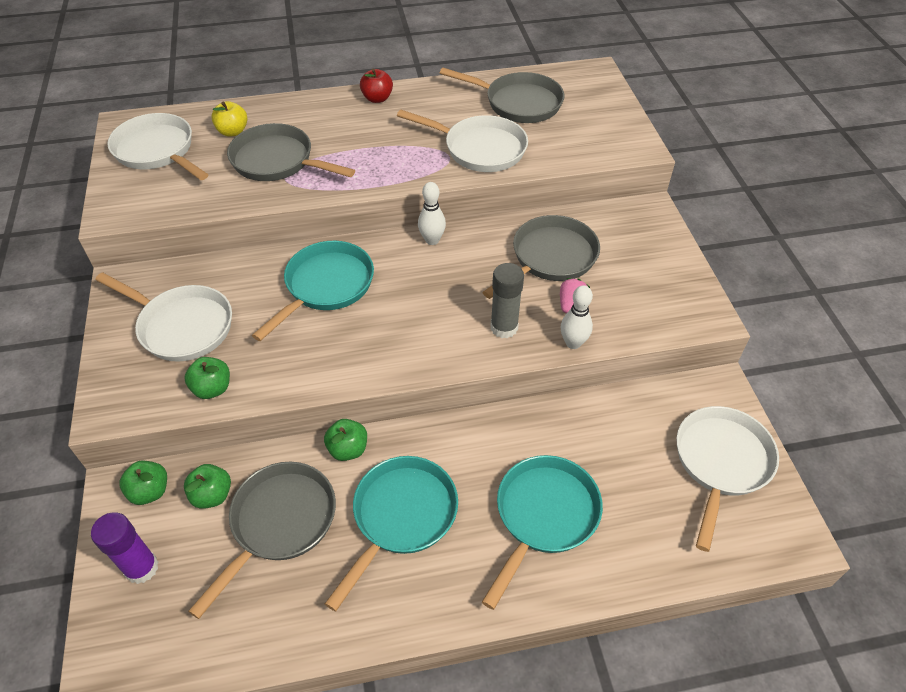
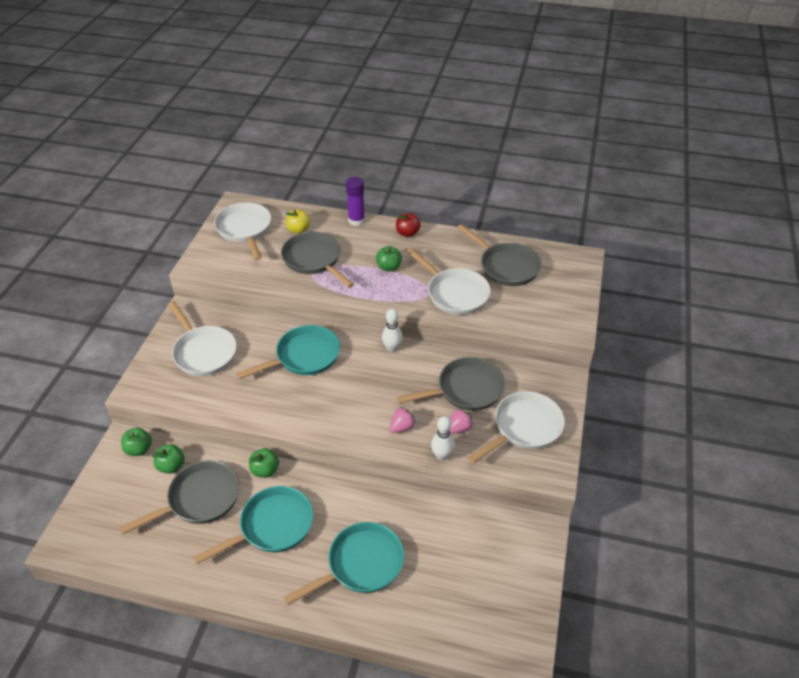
camera: 25 degrees right, 5 degrees down
purple glue stick [91,512,159,584] -> purple glue stick moved to [346,177,365,226]
green apple [184,357,230,399] -> green apple moved to [376,246,402,271]
grey glue stick [490,263,524,338] -> pink strawberry [389,407,416,433]
white pan [677,406,779,552] -> white pan moved to [468,391,565,463]

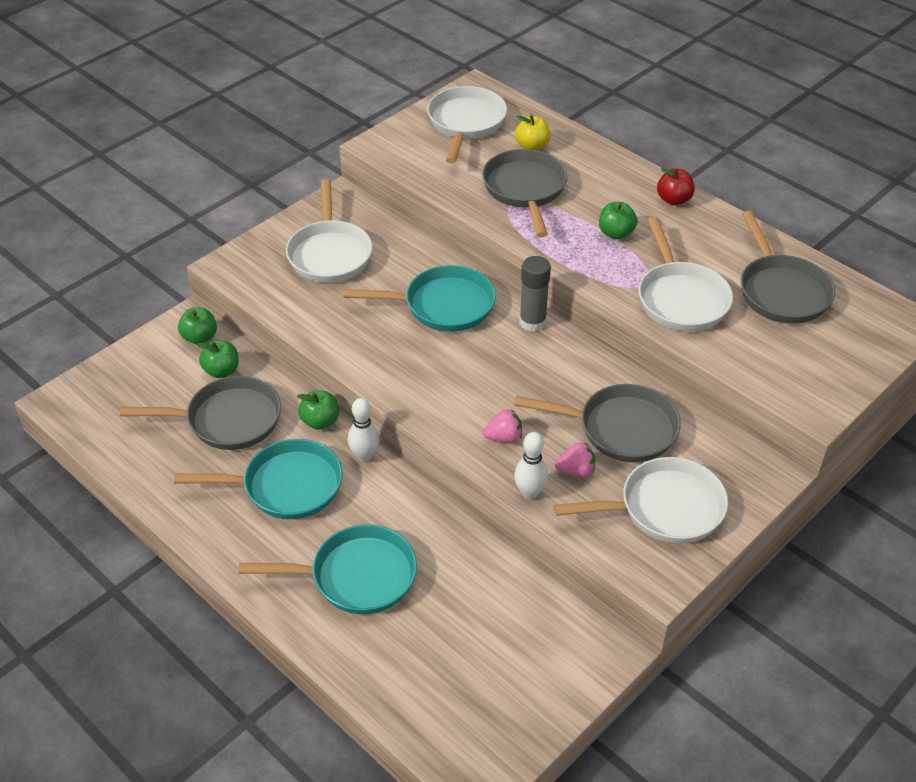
camera: 30 degrees right, 0 degrees up
purple glue stick [346,177,365,226] -> none
white bowling pin [382,309,403,352] -> white bowling pin moved to [348,398,379,462]
none -> grey glue stick [519,256,551,332]

